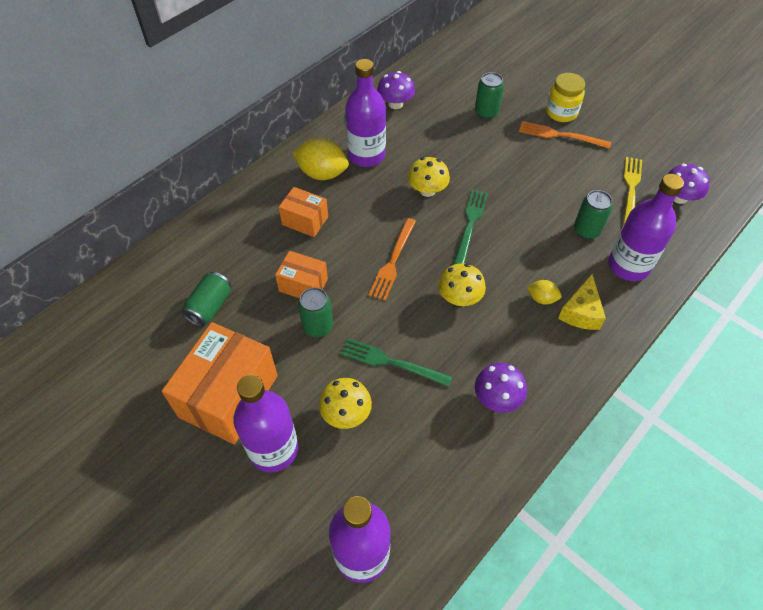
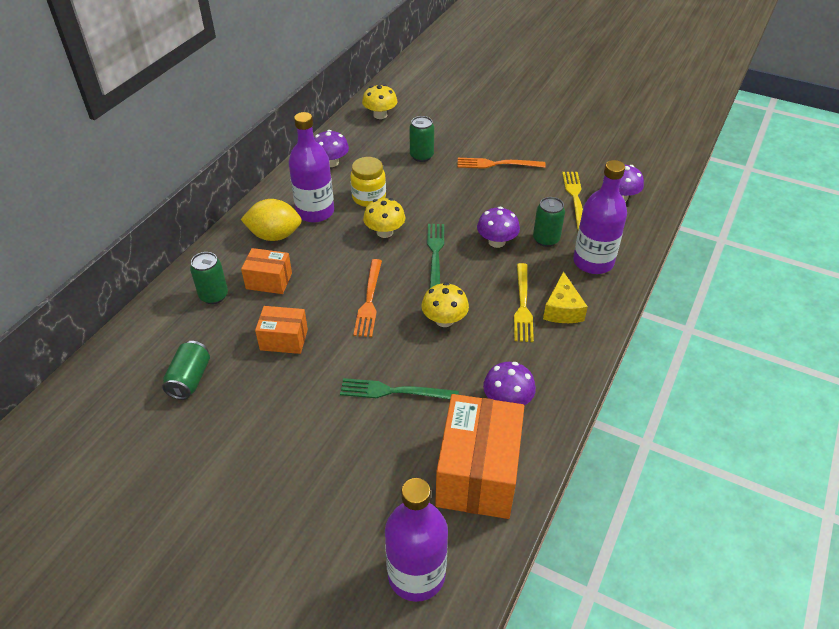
camera: 15 degrees left, 10 degrees down
orange box [162,322,278,444] -> orange box moved to [435,394,524,519]
purple bottle [233,374,298,472] -> none
green can [298,287,333,337] -> green can moved to [190,252,228,304]
yellow mushroom [319,378,372,429] -> yellow mushroom moved to [362,84,397,119]
yellow lemon [527,280,562,305] -> yellow fork [514,263,534,342]
yellow jar [546,73,585,122] -> yellow jar moved to [350,157,386,207]
none -> purple mushroom [477,207,520,248]

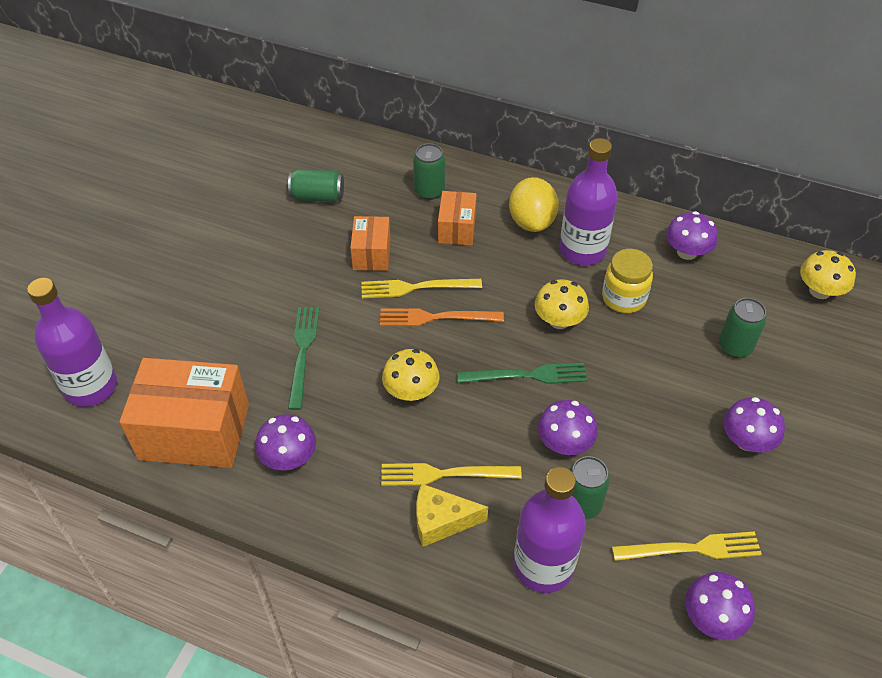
camera: 85 degrees right, 5 degrees up
orange fork [457,158,546,169] -> purple mushroom [723,397,785,453]
none -> yellow fork [362,279,482,298]

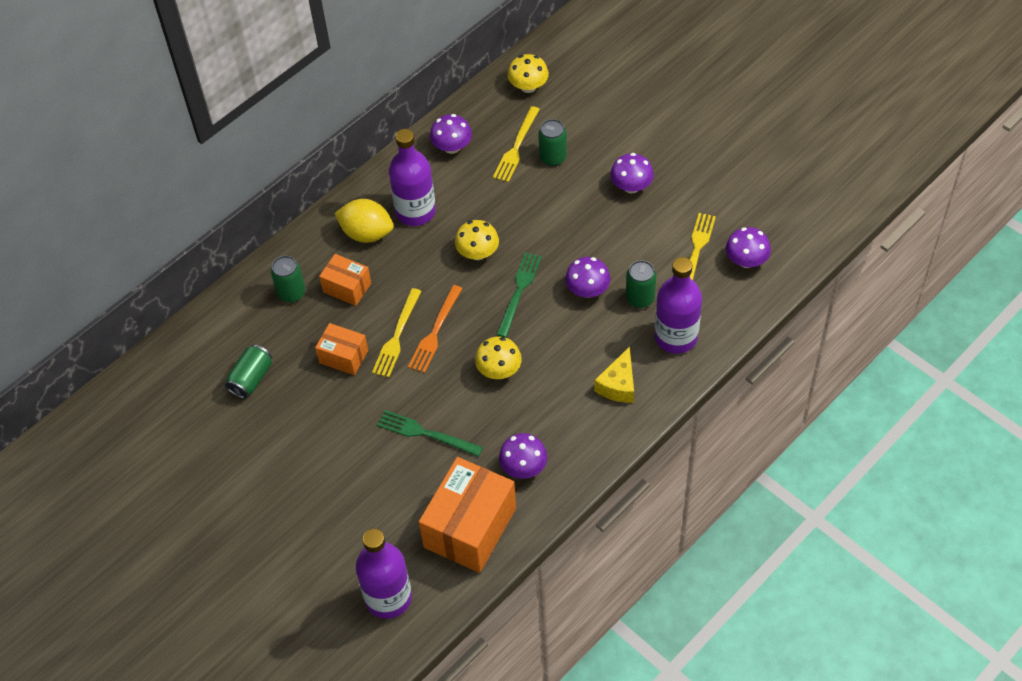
camera: 65 degrees left, 5 degrees up
yellow fork [381,463,522,486] -> yellow fork moved to [493,106,540,182]
yellow jar [602,249,653,313] -> none

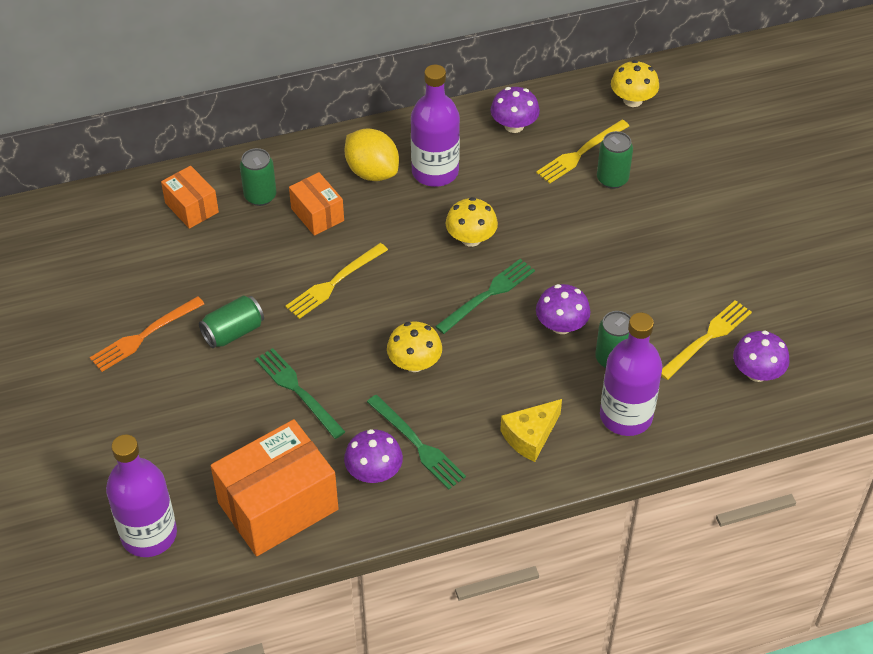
camera: 25 degrees right, 5 degrees down
green can [225,345,272,399] -> green can moved to [199,295,264,348]
orange box [315,323,368,375] -> orange box moved to [161,166,219,229]
orange fork [408,285,463,373] -> orange fork moved to [90,296,204,372]
purple mushroom [610,153,654,193] -> none
none -> green fork [367,395,466,490]

